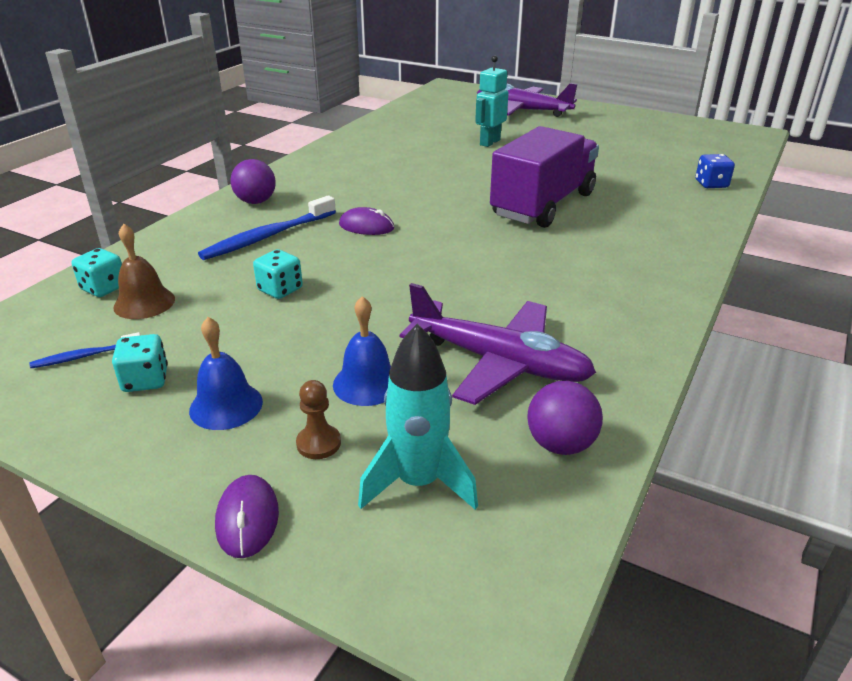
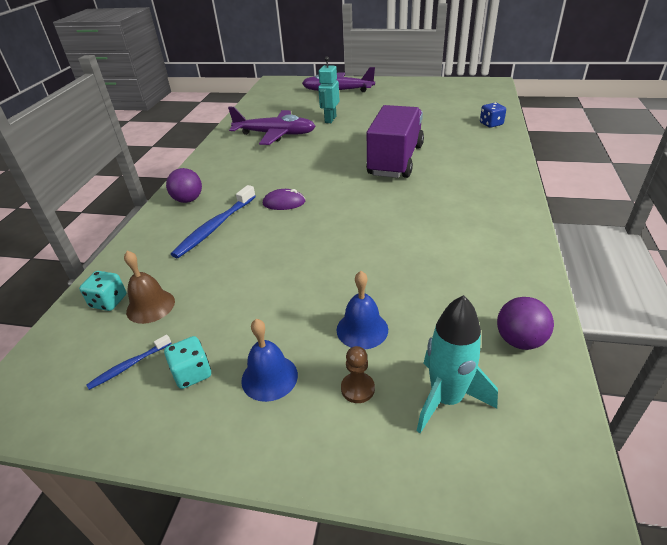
camera: 15 degrees left, 5 degrees up
purple mouse [215,475,279,558] -> none
turquoise dice [253,249,303,299] -> none
purple plane [400,283,596,405] -> purple plane moved to [228,107,316,145]

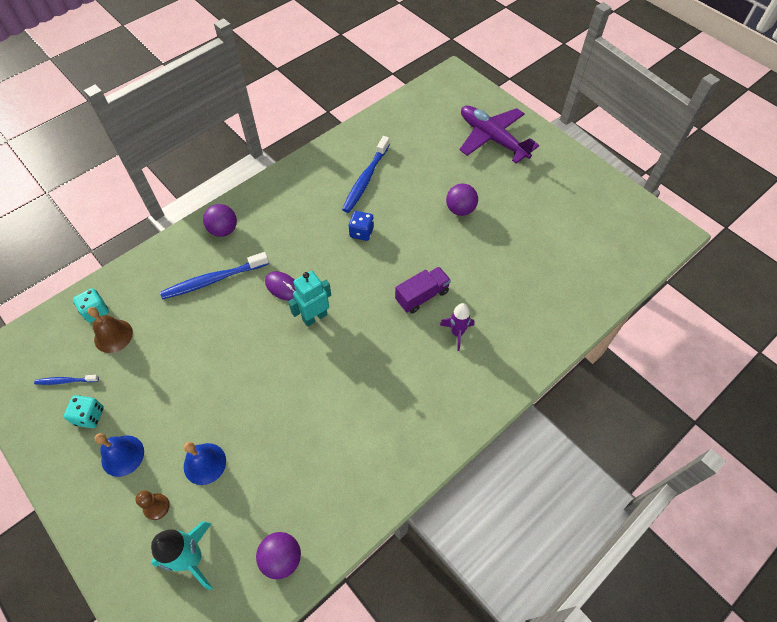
camera: 35 degrees right, 20 degrees up
purple plane [228,107,316,145] -> blue toothbrush [342,136,390,213]
turquoise robot [318,56,340,123] -> turquoise robot moved to [288,271,331,327]
purple truck [366,105,424,178] -> purple truck [395,267,451,314], size x0.52
blue dice [480,103,506,128] -> blue dice moved to [348,211,374,241]
none -> purple rocket [440,303,474,351]
none -> purple ball [446,184,478,216]

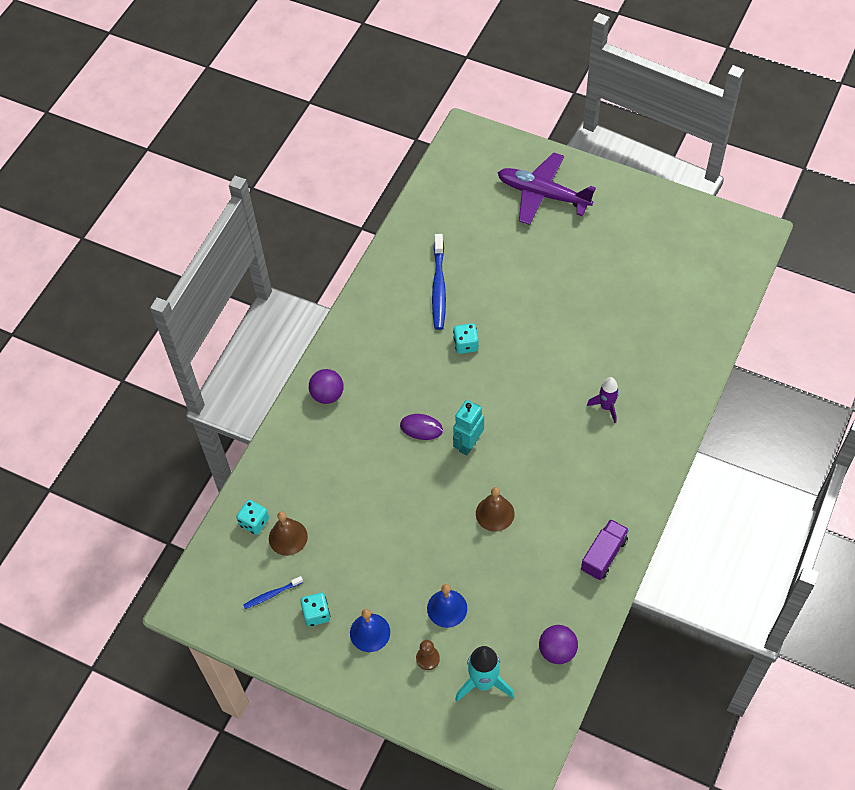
camera: 20 degrees left, 0 degrees up
blue toothbrush [160,252,269,299] -> none
blue dice [348,211,374,241] -> turquoise dice [453,323,479,354]
purple truck [395,267,451,314] -> purple truck moved to [581,519,629,580]
purple ball [446,184,478,216] -> none
none -> brown bell [476,487,515,532]

